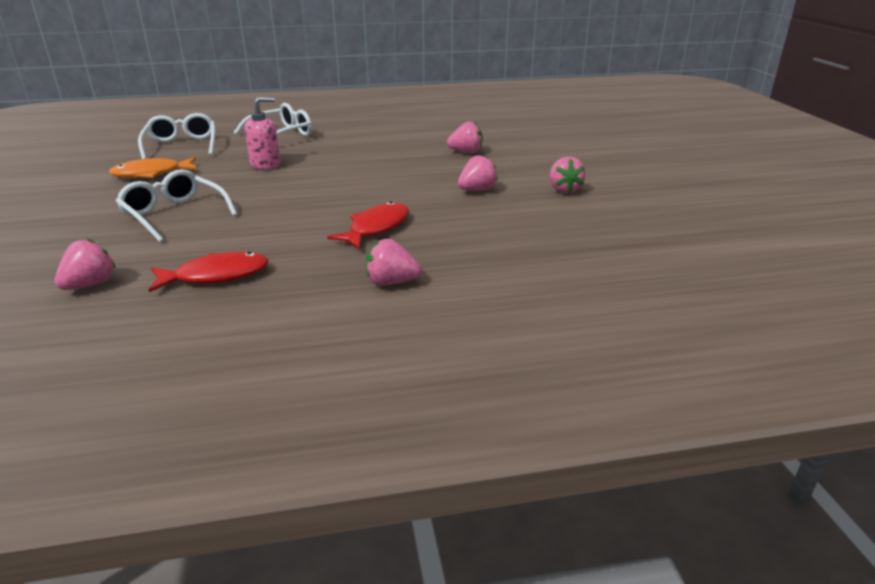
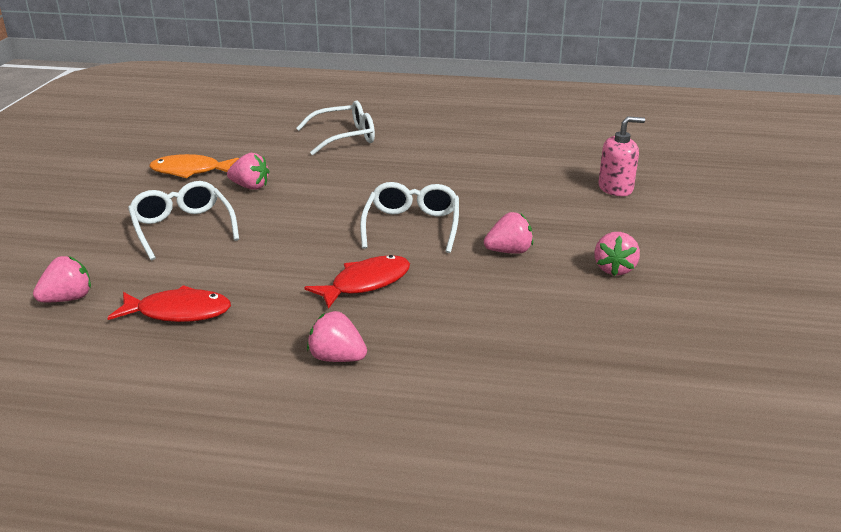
camera: 20 degrees right, 0 degrees up
white glasses [138,113,215,159] -> white glasses moved to [360,182,459,253]
pink soap dispenser [245,97,281,170] -> pink soap dispenser moved to [598,116,645,196]
pink strawberry [447,122,483,153] -> pink strawberry moved to [227,153,270,190]

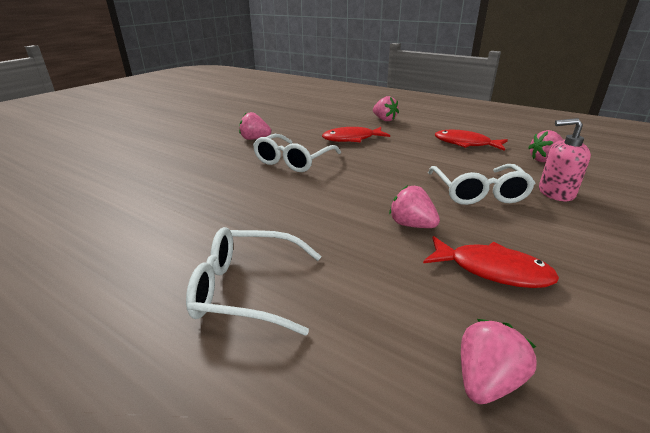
camera: 155 degrees left, 0 degrees up
orange fish [150,154,239,178] -> red fish [423,236,559,288]
pink strawberry [594,232,640,276] -> pink strawberry moved to [461,319,536,404]
pink soap dispenser [598,116,645,196] -> pink soap dispenser moved to [539,118,591,201]

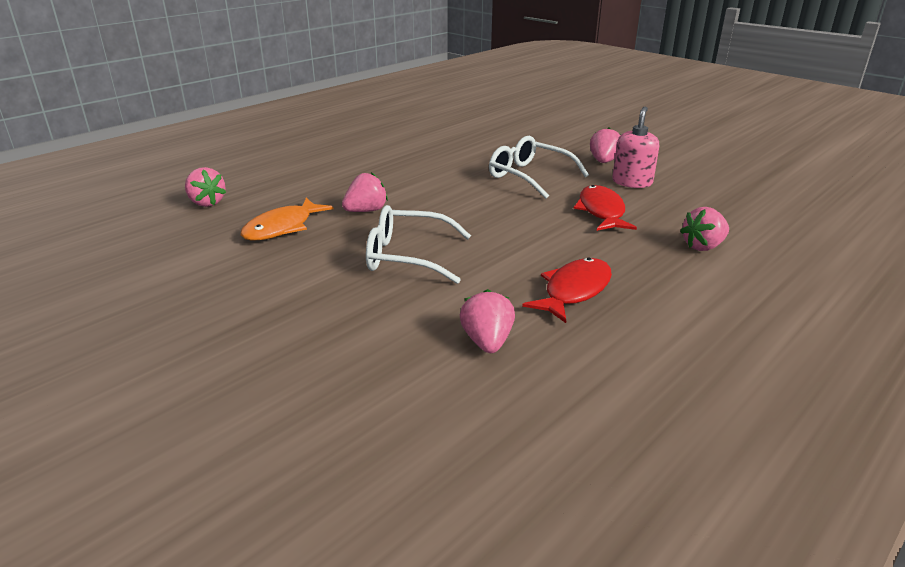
camera: 100 degrees right, 0 degrees up
white glasses [186,227,321,336] -> none
red fish [423,236,559,288] -> orange fish [240,198,333,241]
pink soap dispenser [539,118,591,201] -> pink soap dispenser moved to [612,106,659,188]

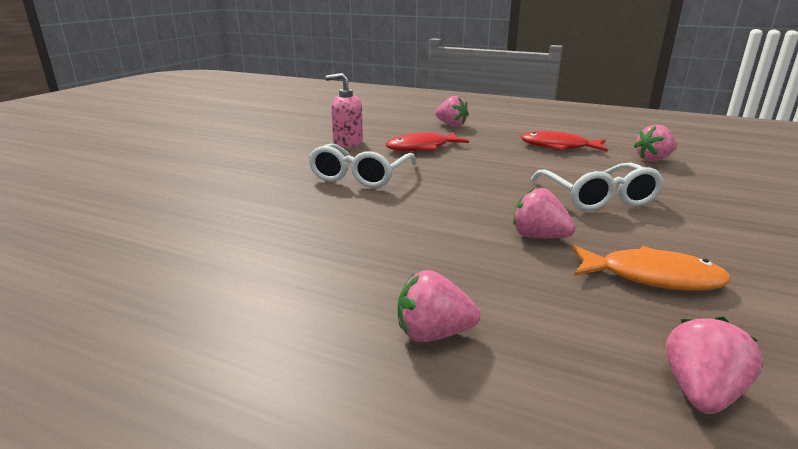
camera: 110 degrees left, 5 degrees down
pink strawberry [590,127,621,163] -> pink strawberry moved to [398,270,480,342]

